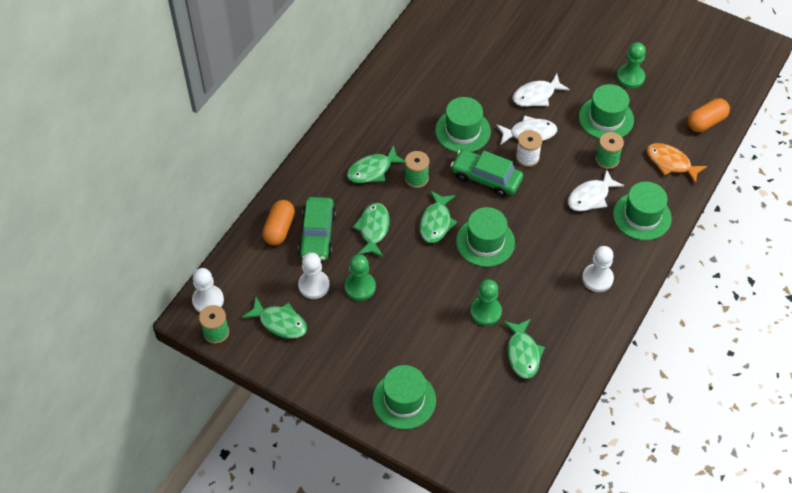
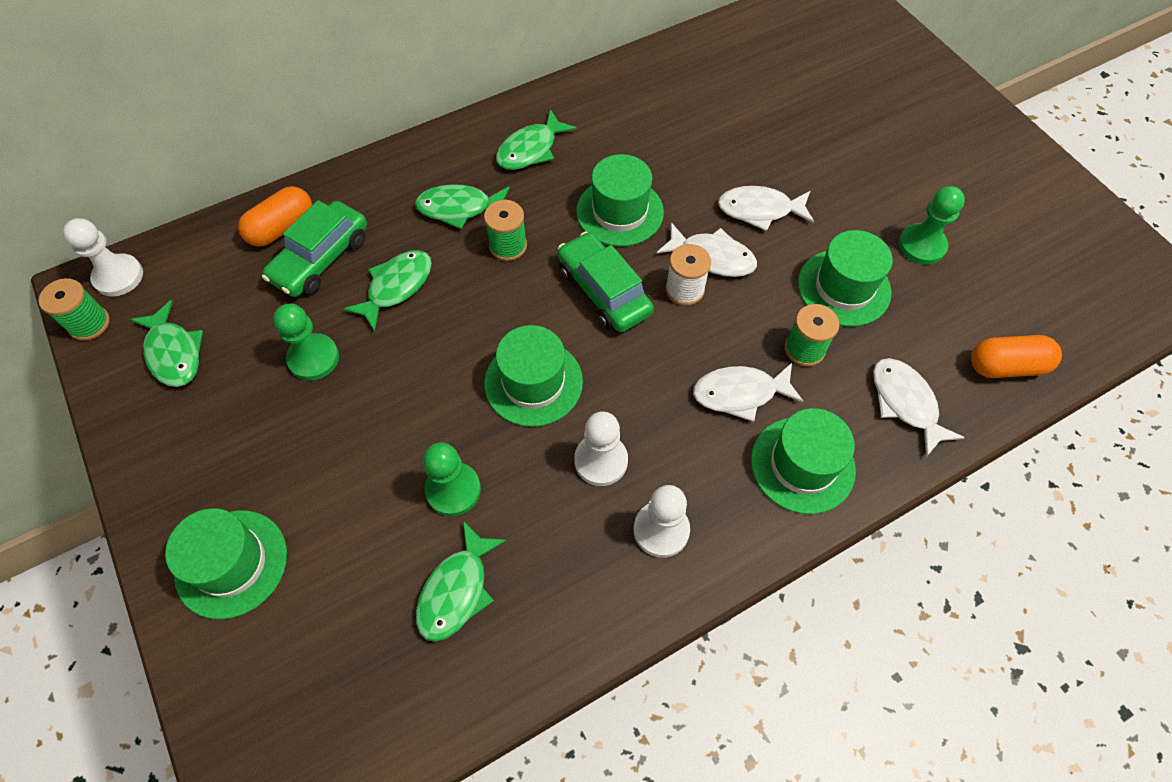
camera: 30 degrees right, 5 degrees up
white pawn [298,253,330,299] -> white pawn moved to [574,411,628,486]
green fish [419,190,457,243] -> green fish moved to [496,109,577,170]
orange fish [646,143,707,184] -> white fish [873,358,965,457]

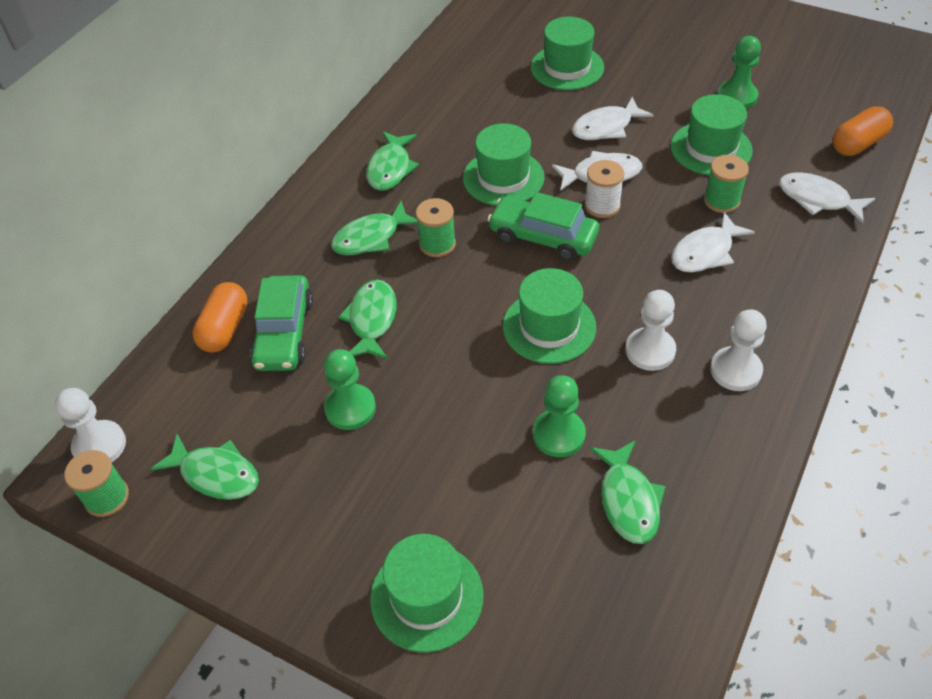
camera: 30 degrees left, 10 degrees down
green hat [751,408,856,514] -> green hat moved to [531,17,604,90]

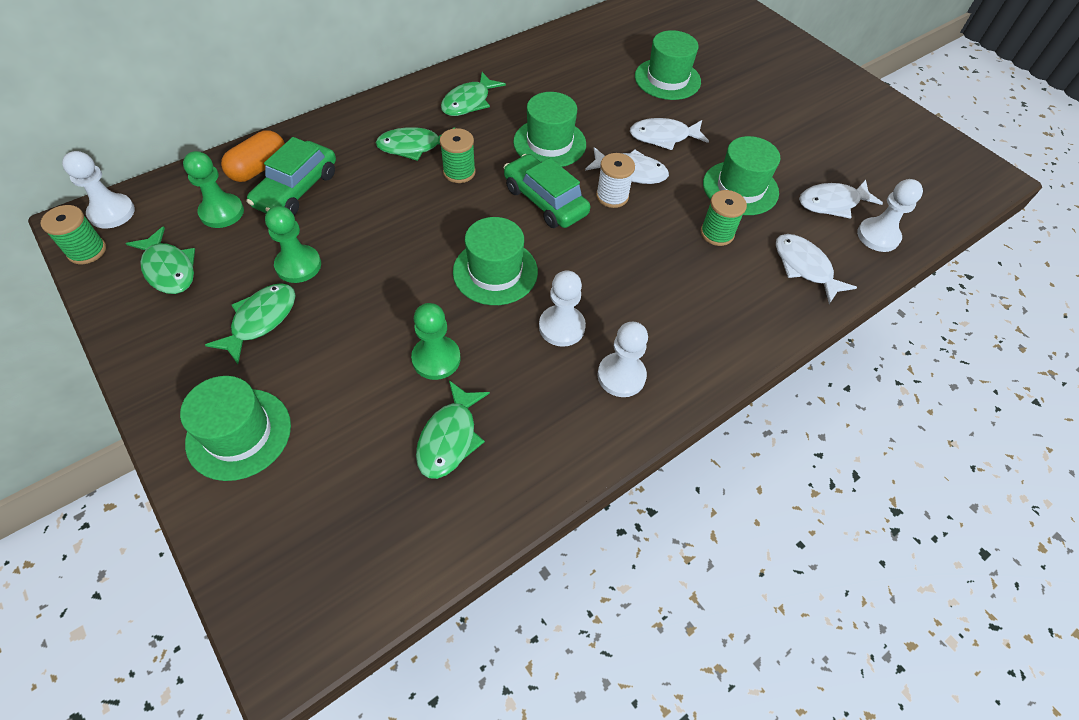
camera: 20 degrees right, 5 degrees up
green fish [338,280,396,359] -> green fish moved to [205,283,296,364]
white fish [671,212,755,273] -> white fish moved to [799,180,883,219]
green pawn [717,36,761,109] -> green pawn moved to [183,151,244,228]
orange capsule [833,106,893,156] -> white pawn [857,179,923,252]

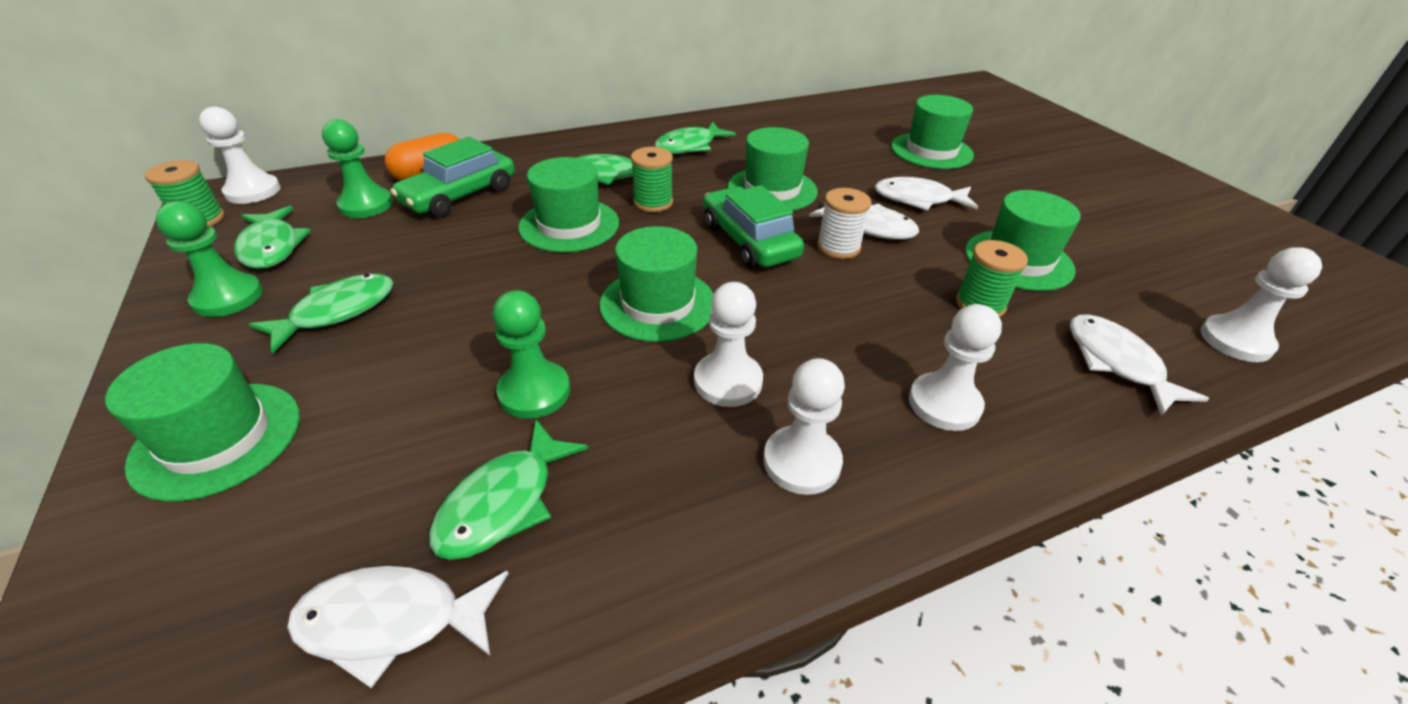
camera: 15 degrees right, 15 degrees down
green pawn [265,206,321,283] -> green pawn moved to [156,201,263,317]
white fish [799,180,883,219] -> white fish moved to [287,566,508,688]
none -> green hat [518,157,619,252]
none -> white pawn [909,304,1002,431]

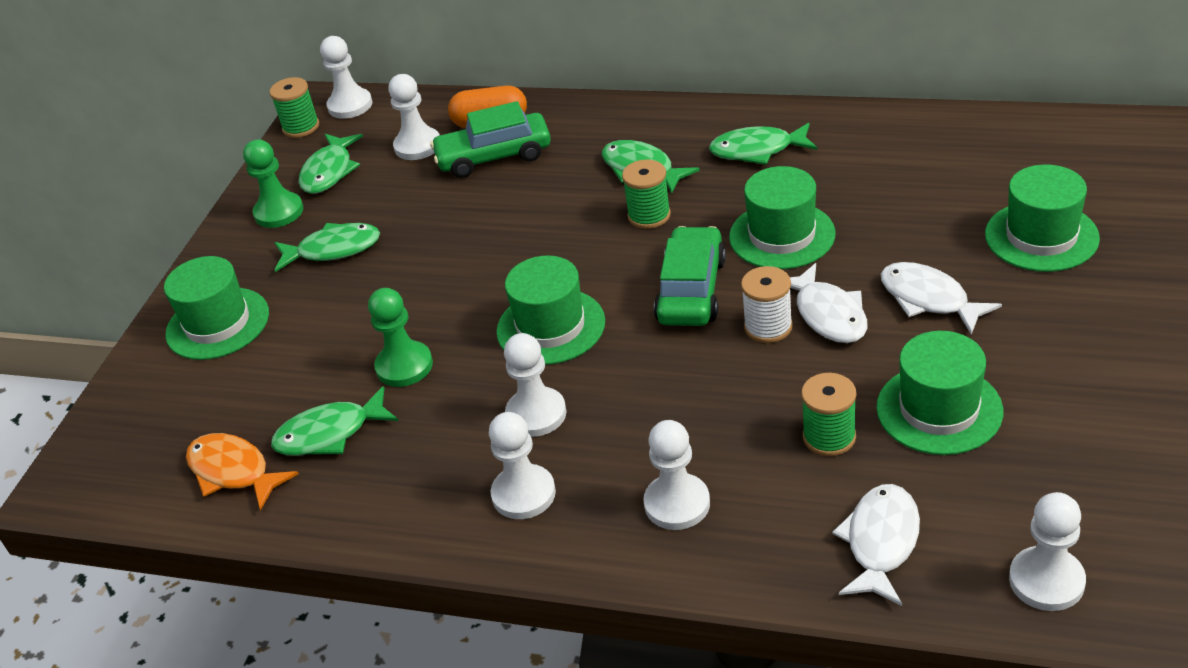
camera: 45 degrees right, 0 degrees up
white fish [287,566,508,688] -> orange fish [186,433,299,511]
green pawn [322,119,393,218] -> white pawn [389,74,440,160]
green hat [518,157,619,252] -> none

